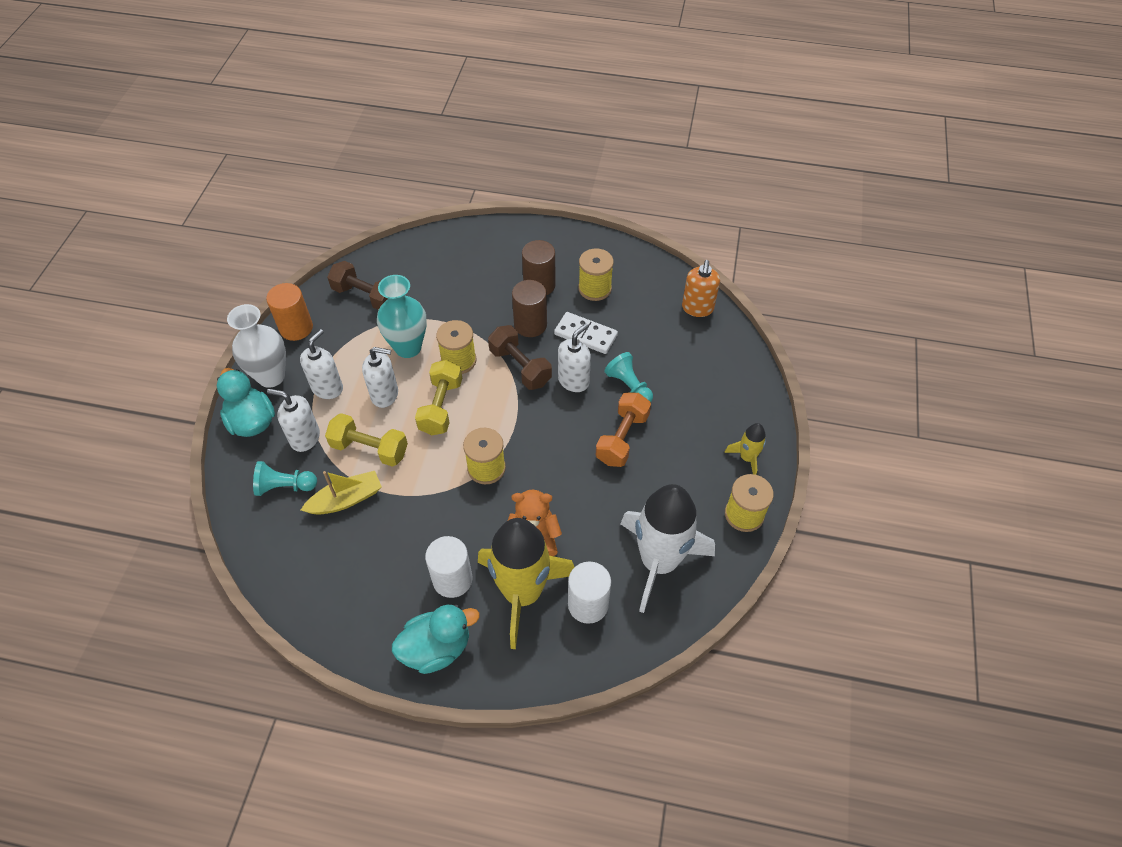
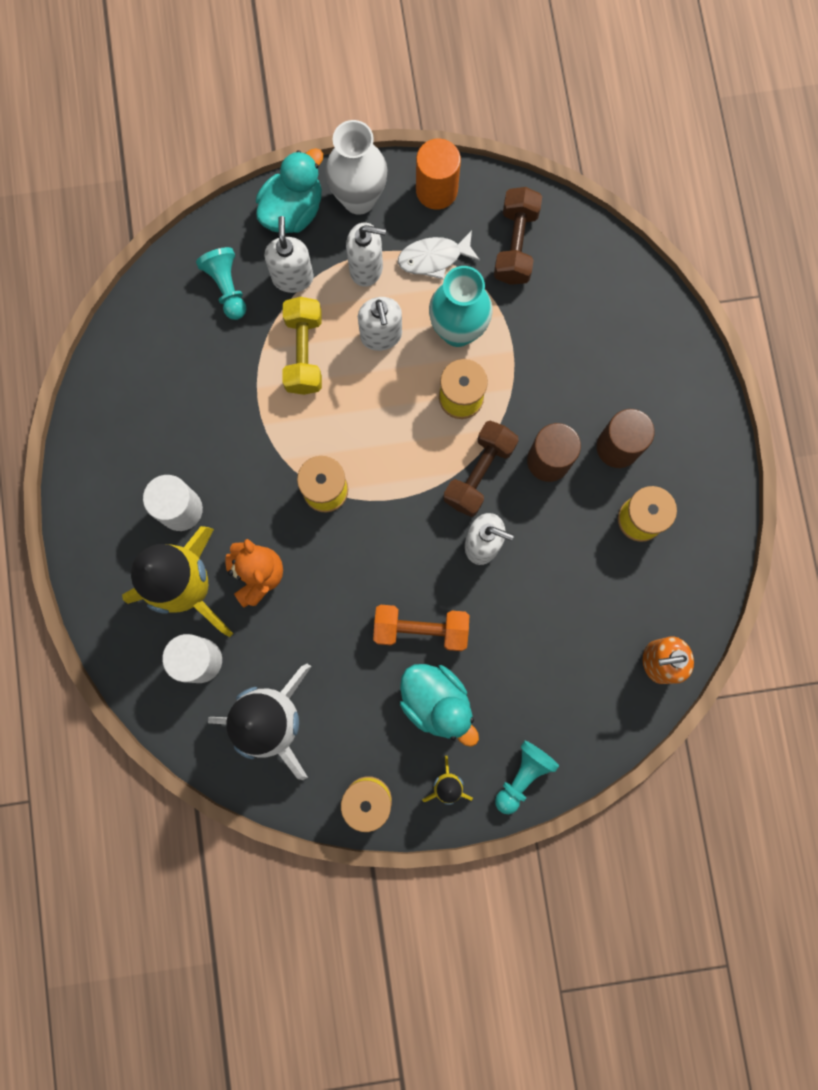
camera: 70 degrees right, 25 degrees up
yellow boat [301,471,382,515] -> none
turquoise duck [392,605,479,674] -> turquoise duck moved to [400,664,479,747]
yellow dumbbell [415,360,462,435] -> none
white domino [554,312,618,354] -> none
turquoise pawn [605,352,653,402] -> turquoise pawn moved to [495,741,559,814]
none -> white fish [398,230,480,280]

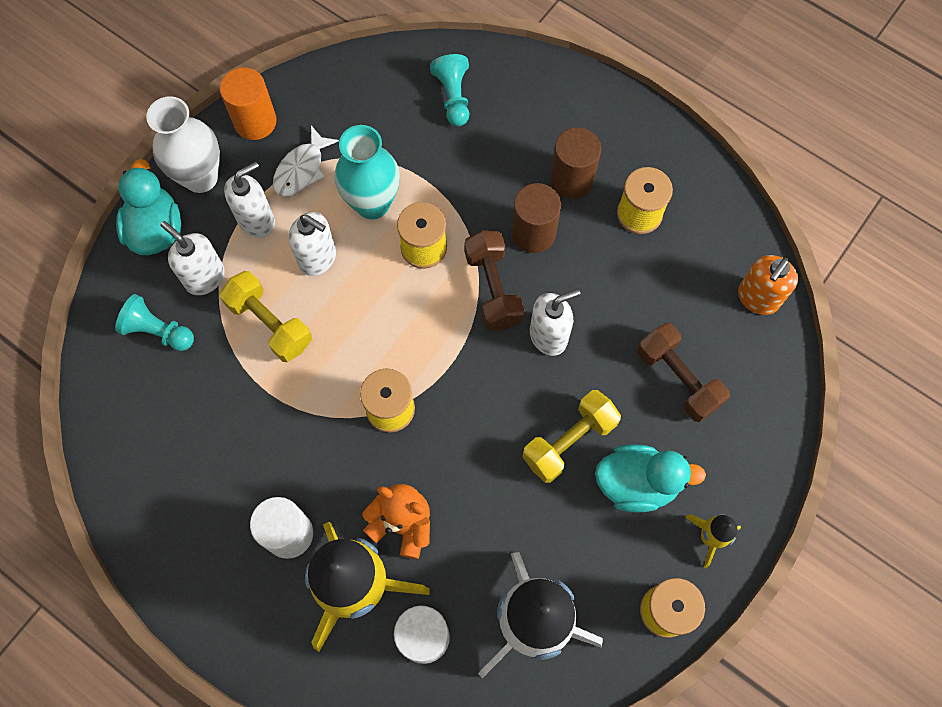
camera: 45 degrees left, 10 degrees down
orange dumbbell [373,605,469,651] -> yellow dumbbell [522,390,621,483]
brown dumbbell [494,187,542,285] -> brown dumbbell moved to [637,323,730,422]
turquoise pawn [495,741,559,814] -> turquoise pawn moved to [430,54,469,126]

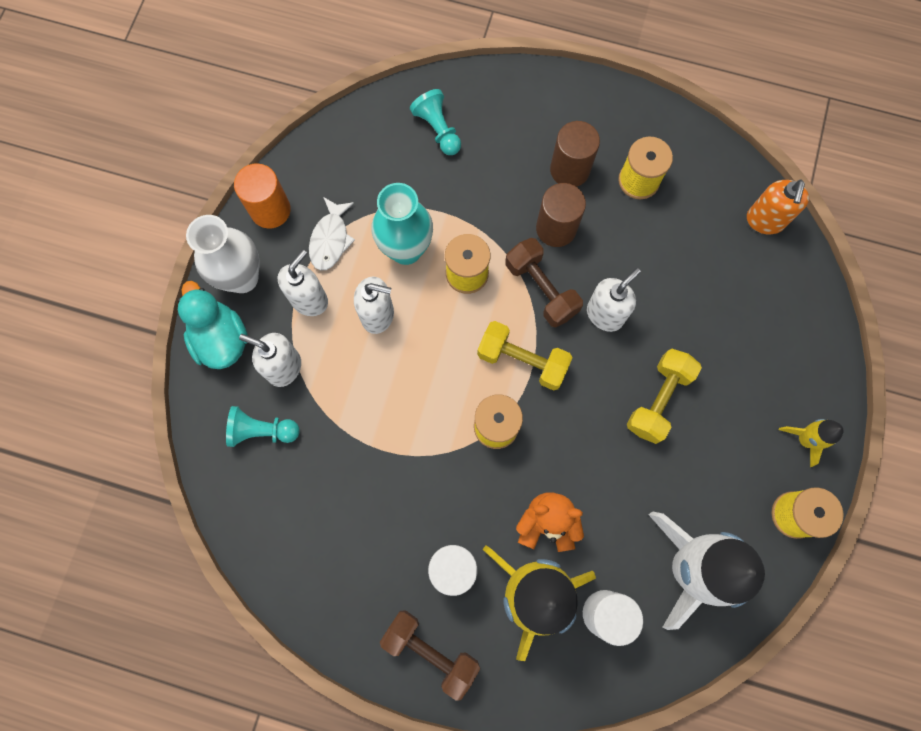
camera: 20 degrees left, 5 degrees up
yellow dumbbell [220,271,312,362] -> yellow dumbbell moved to [477,321,573,390]
turquoise duck [595,444,706,513] -> none
brown dumbbell [637,323,730,422] -> brown dumbbell moved to [380,611,480,701]

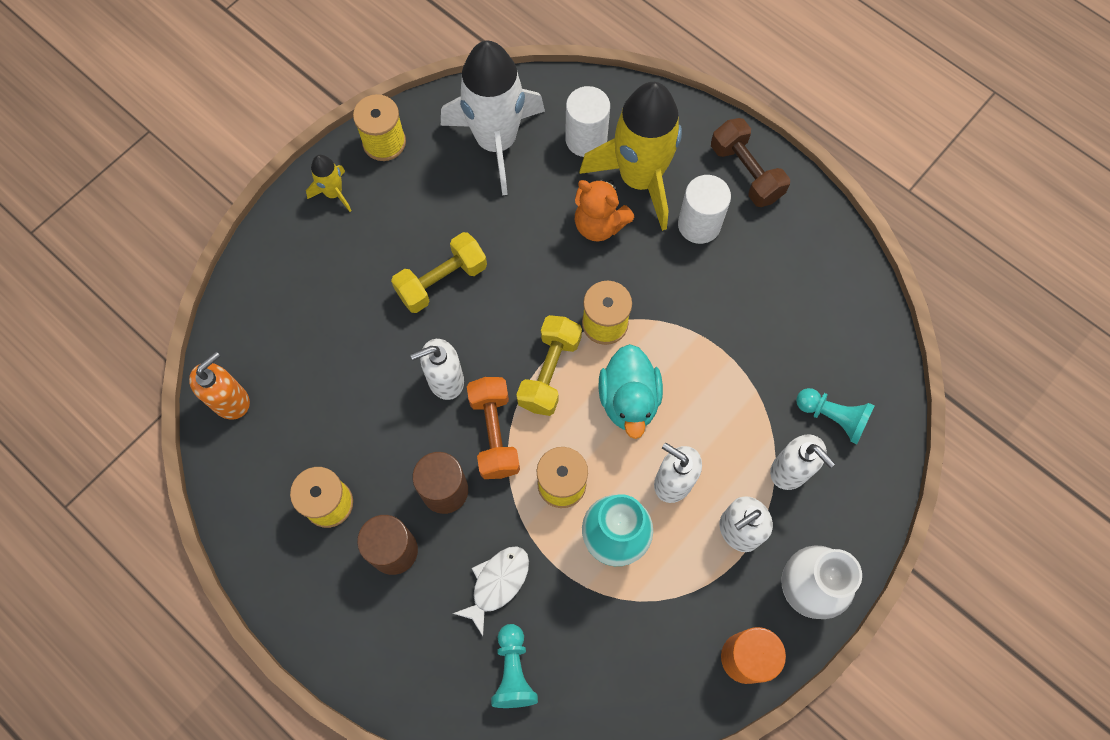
camera: 155 degrees left, 5 degrees down
turquoise duck [178,281,248,369] -> turquoise duck moved to [598,344,663,439]
white fish [309,197,355,271] -> white fish moved to [453,546,529,636]
yellow dumbbell [477,321,573,390] -> yellow dumbbell turned 60 degrees clockwise [516,315,582,416]
brown dumbbell [506,238,583,328] -> orange dumbbell [467,377,520,479]

